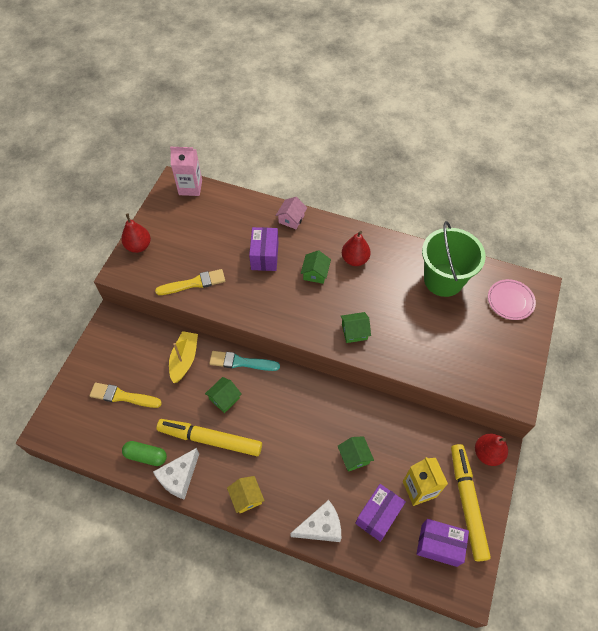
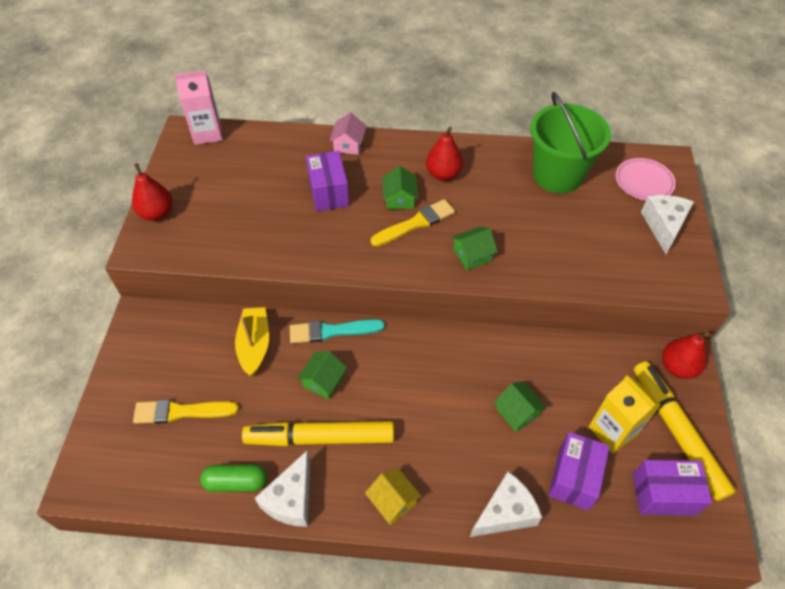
camera: 15 degrees left, 5 degrees down
yellow brush [155,269,225,295] -> yellow brush moved to [371,199,455,246]
none -> white cheese [641,195,694,254]

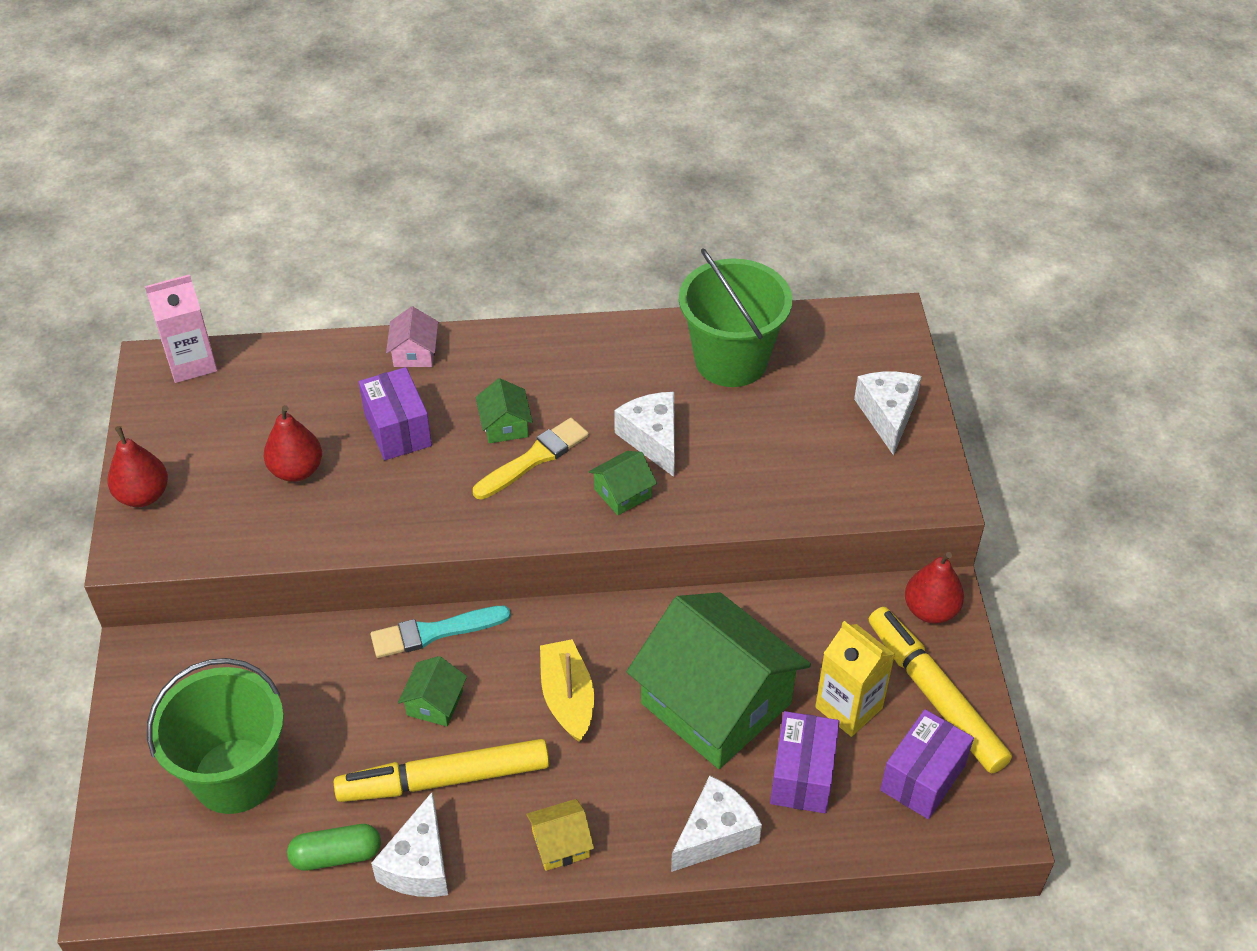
camera: 10 degrees left, 5 degrees down
yellow brush [133,399,239,424] -> green bucket [147,658,284,814]
yellow boat [235,307,269,376] -> yellow boat moved to [540,639,594,742]
yellow house [365,467,422,525] -> yellow house turned 60 degrees counterclockwise [526,799,594,871]
red pear [426,127,463,181] -> red pear moved to [264,405,322,482]
green house [494,381,547,432] -> green house [627,592,811,769], size x2.47
pink plate [616,158,676,201] -> none
purple box [633,460,712,516] -> purple box turned 45 degrees counterclockwise [880,709,974,819]
none -> white cheese [614,392,675,477]

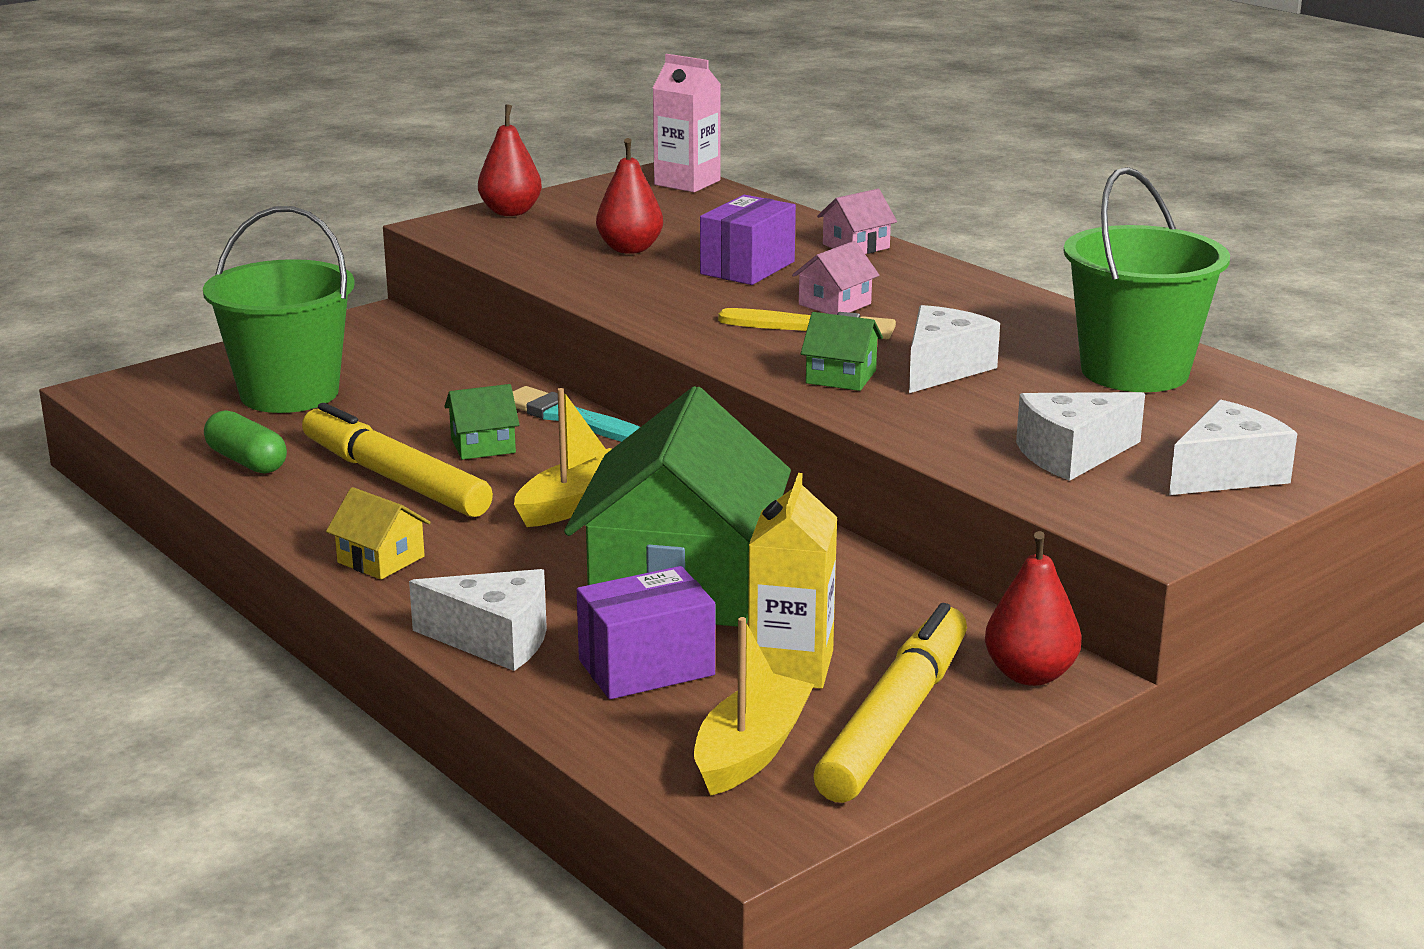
camera: 55 degrees right, 25 degrees down
white cheese [371,791,448,897] -> white cheese moved to [1016,392,1145,481]
green house [476,378,533,443] -> pink house [792,241,879,315]
purple box [880,709,974,819] -> yellow boat [694,617,815,796]

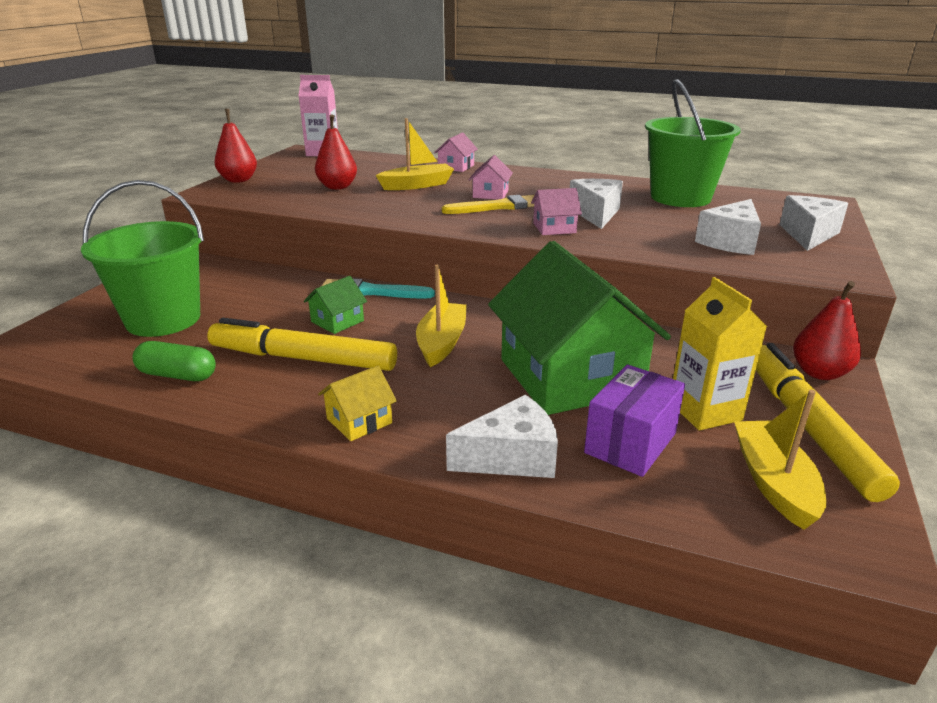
camera: 30 degrees left, 5 degrees up
yellow house [326,487,431,580] -> yellow house turned 45 degrees counterclockwise [318,366,397,441]
purple box [700,195,796,285] -> yellow boat [375,118,454,190]
green house [801,312,883,391] -> pink house [531,188,582,235]

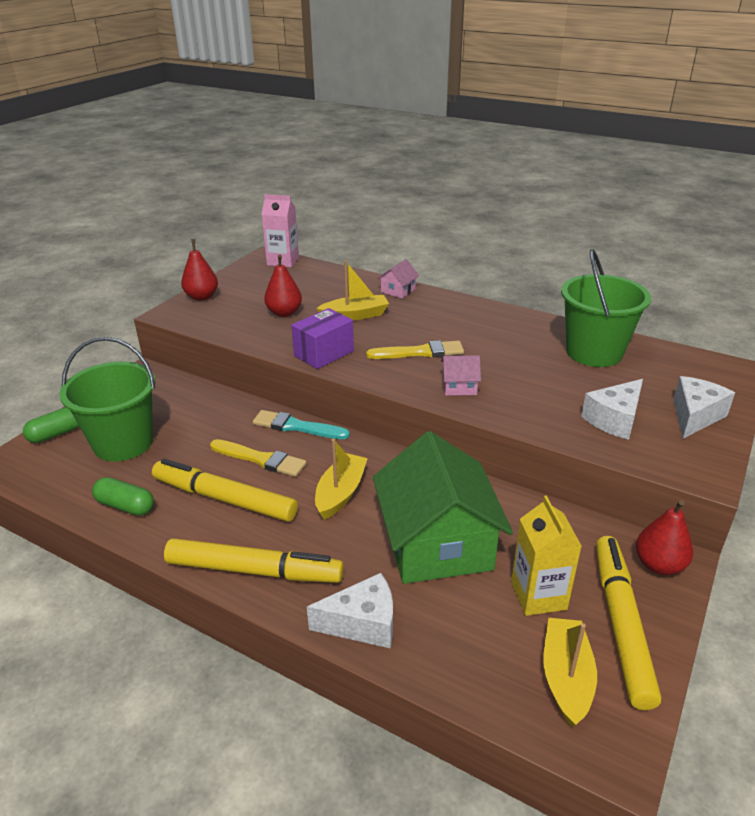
camera: 10 degrees right, 5 degrees up
green house [304,276,367,334] -> yellow brush [210,439,306,477]
yellow house [318,366,397,441] -> yellow marker [164,538,344,583]
pink house [469,155,513,200] -> none
white cheese [570,179,623,229] -> none
purple box [584,365,685,477] -> purple box moved to [291,308,354,369]
none -> green capsule [23,407,79,443]

